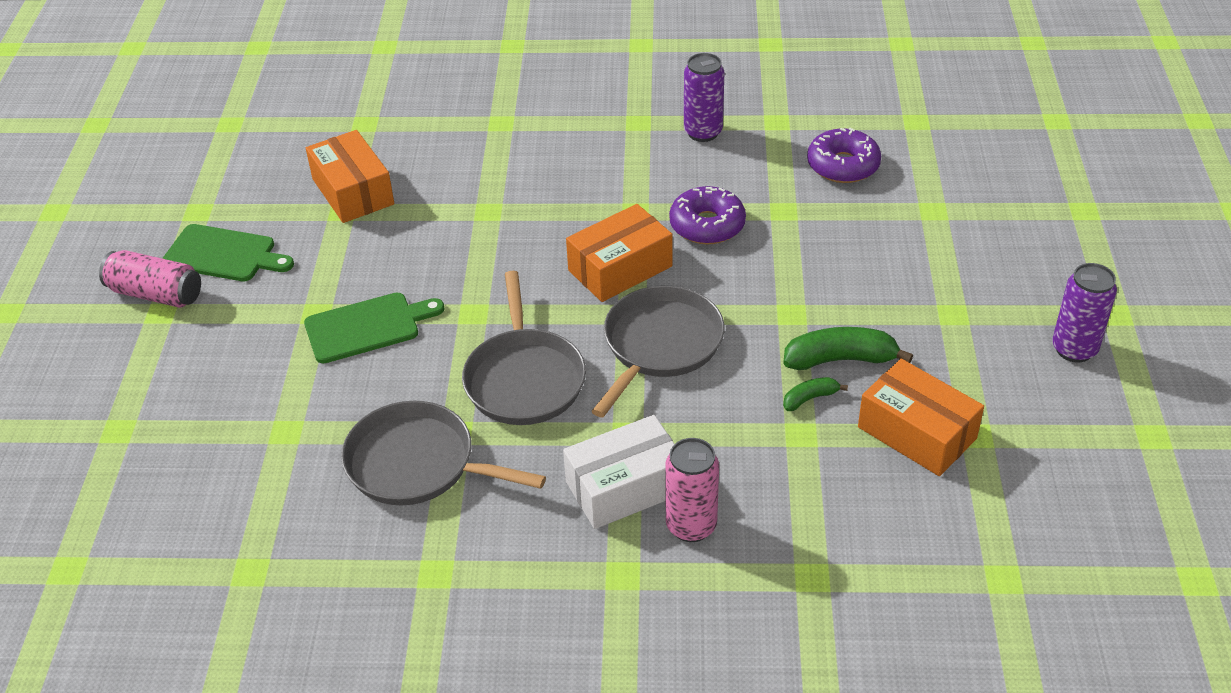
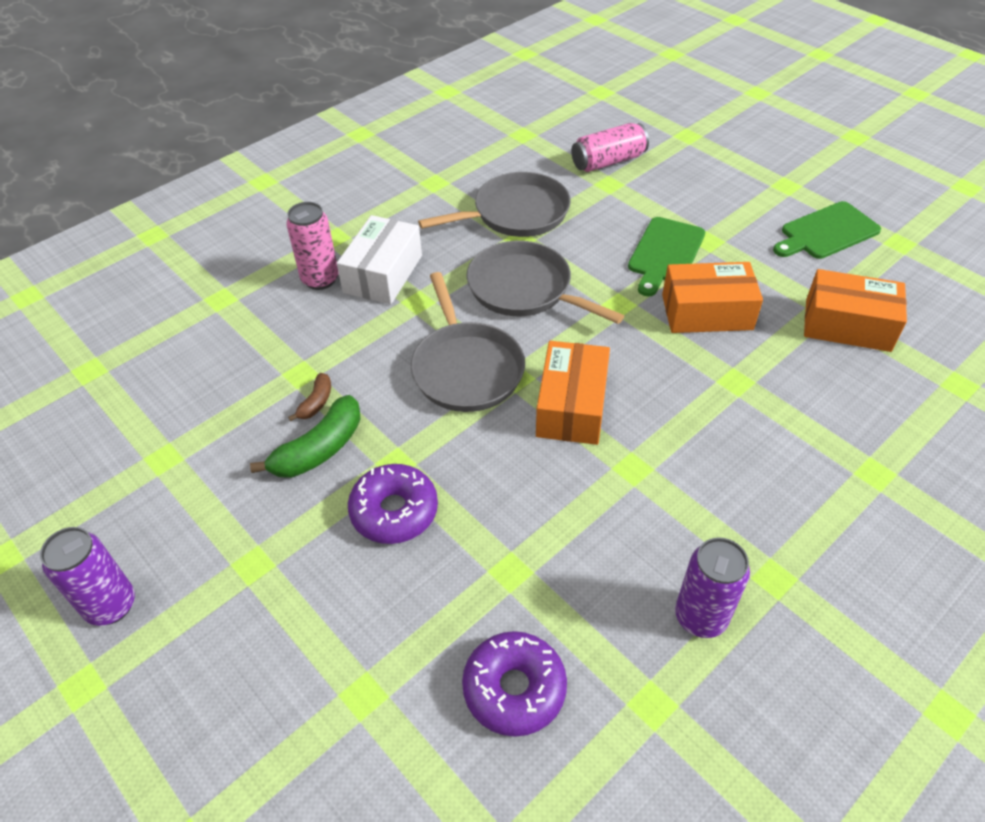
camera: 135 degrees right, 5 degrees up
pink can [99,250,201,308] -> pink can moved to [571,123,649,172]
purple donut [669,186,746,244] -> purple donut moved to [348,464,438,544]
green banana [783,377,848,411] -> brown banana [288,373,331,421]
orange box [858,359,984,476] -> orange box moved to [662,262,763,333]

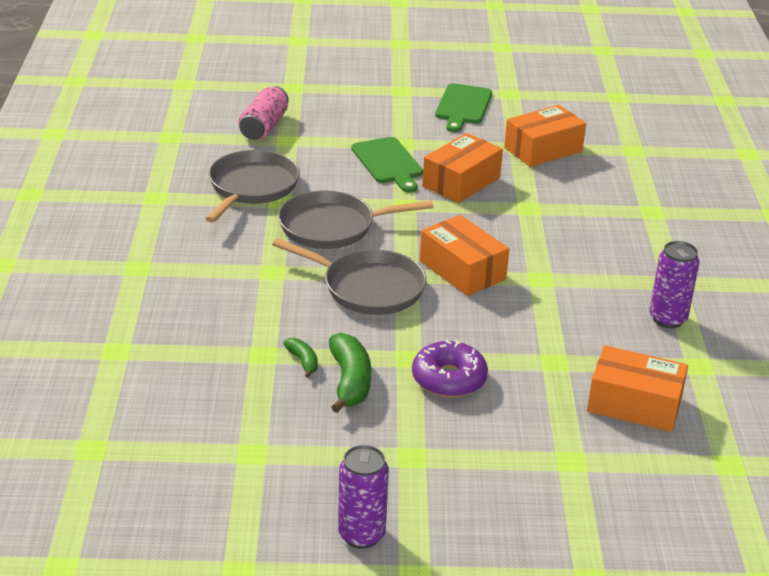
camera: 50 degrees left, 15 degrees down
pink can [286,202,339,290] -> none
brown banana [288,373,331,421] -> green banana [283,338,318,378]
white box [337,215,422,304] -> none
purple donut [462,631,567,737] -> orange box [587,345,688,432]

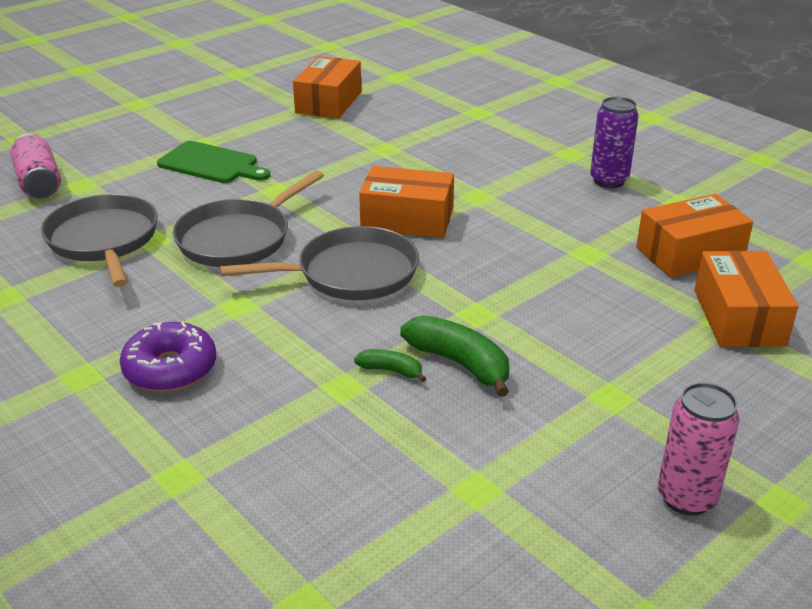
camera: 40 degrees left, 0 degrees up
purple can [338,445,389,549] -> pink can [658,382,740,516]
purple donut [412,340,488,398] -> purple donut moved to [120,322,216,392]
orange box [422,133,503,203] -> orange box moved to [695,251,798,347]
green cutting board [435,83,492,132] -> none

